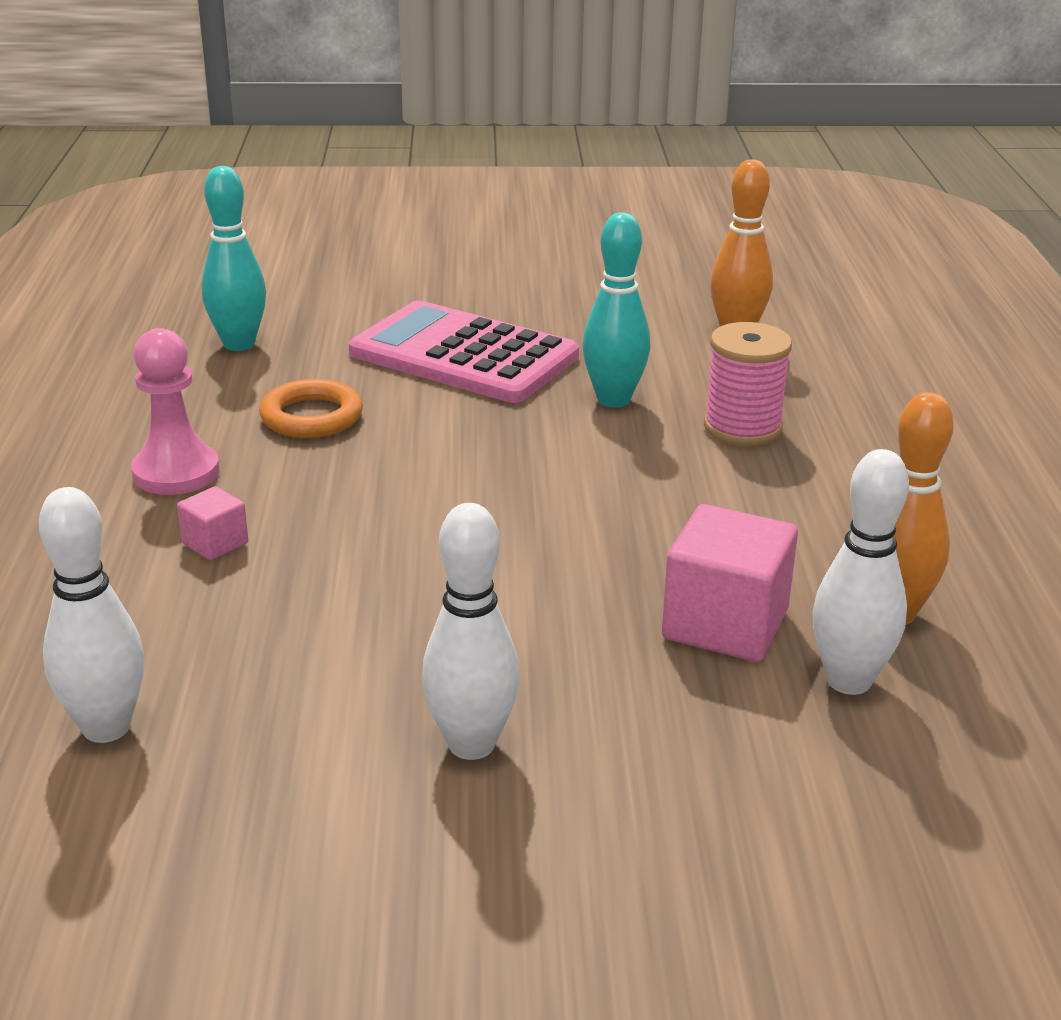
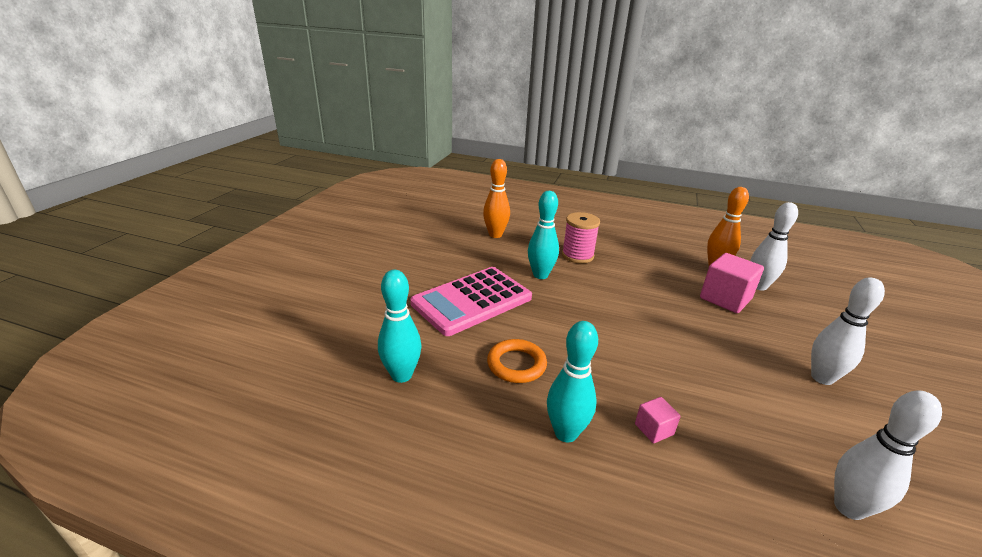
camera: 70 degrees left, 0 degrees up
pink pawn [131,328,220,495] -> turquoise bowling pin [547,321,598,443]

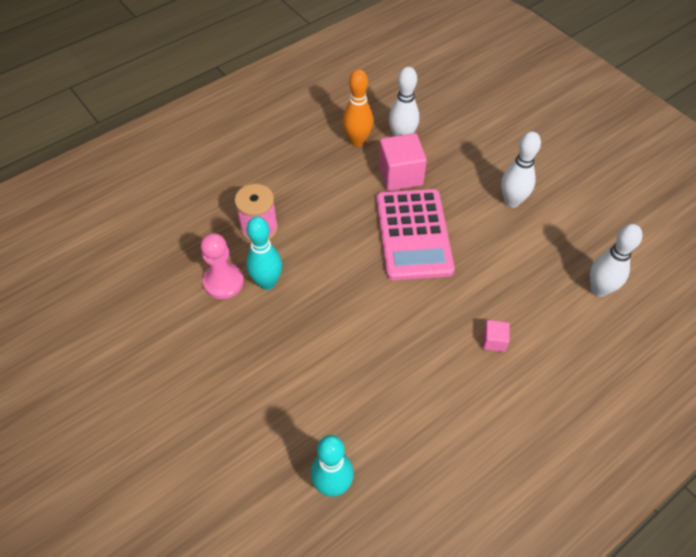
camera: 55 degrees left, 25 degrees up
pink calculator [410,267,532,336] -> pink calculator moved to [376,189,455,280]
orange bowling pin [483,159,510,238] -> none
orange ring [487,339,547,383] -> none
turquoise bowling pin [547,321,598,443] -> none
none -> pink pawn [201,233,244,299]

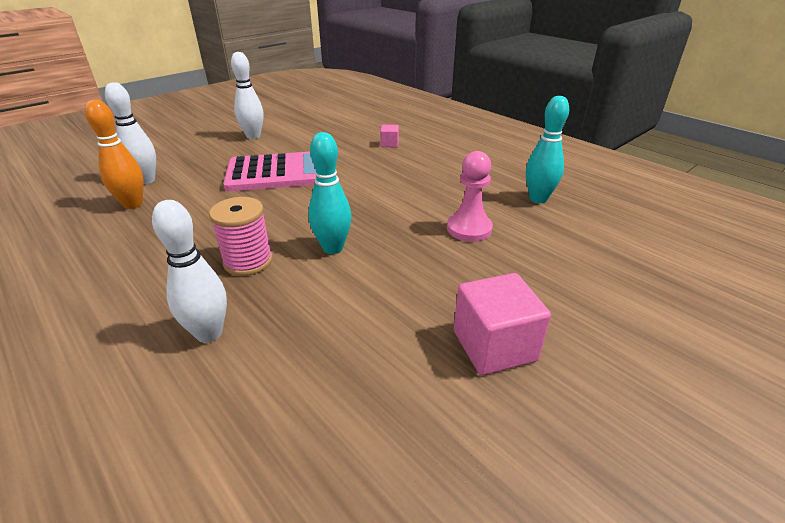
camera: 95 degrees left, 20 degrees down
pink pawn [201,233,244,299] -> pink pawn moved to [447,151,493,242]
pink cube [379,133,427,191] -> pink cube moved to [454,273,551,375]
white bowling pin [590,224,642,297] -> white bowling pin moved to [152,200,227,343]

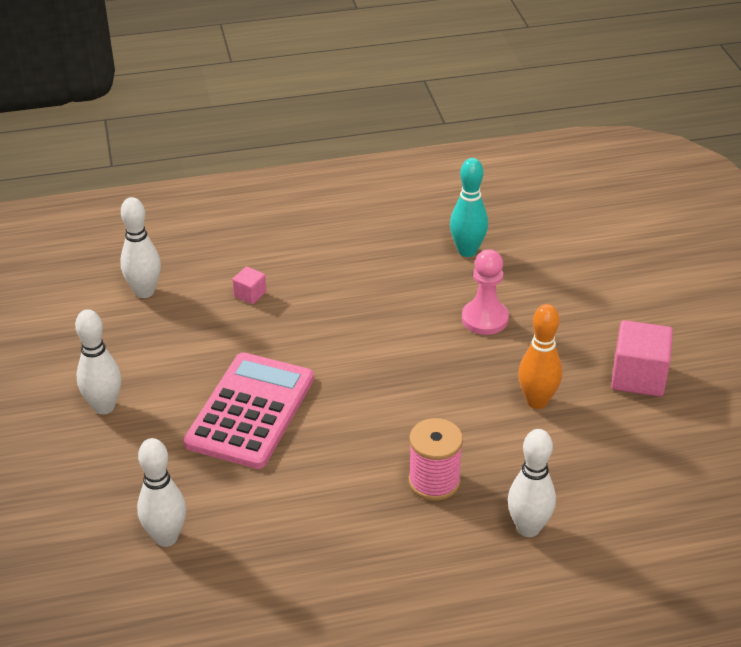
camera: 60 degrees left, 5 degrees up
orange bowling pin [85,100,144,209] -> orange bowling pin moved to [518,304,562,409]
turquoise bowling pin [308,132,352,254] -> none
none -> white bowling pin [120,197,161,298]

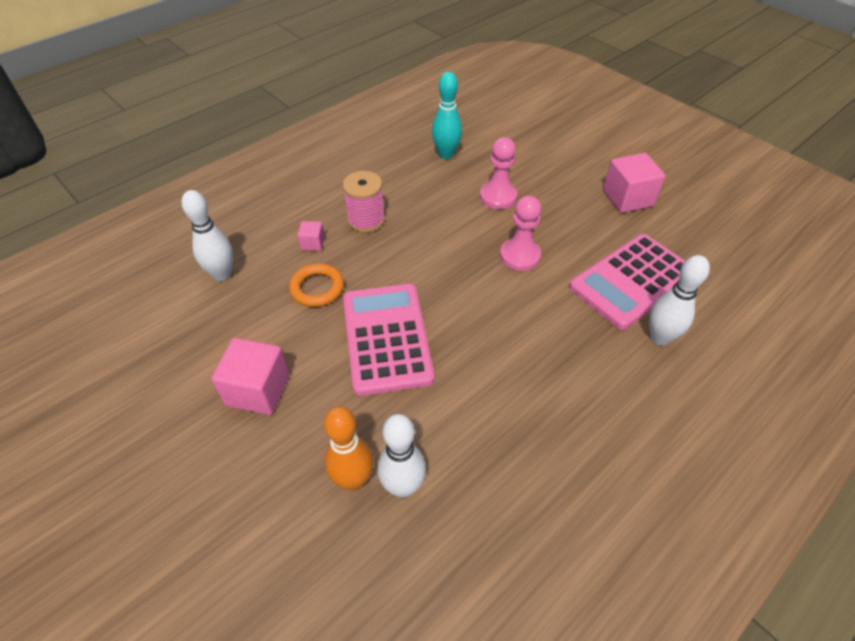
camera: 30 degrees left, 10 degrees up
white bowling pin [75,309,121,414] -> pink cube [211,338,290,415]
pink spool [409,418,463,501] -> pink spool moved to [343,171,385,233]
orange bowling pin [518,304,562,409] -> orange bowling pin moved to [324,406,374,491]
none -> orange ring [289,264,344,307]
none -> pink pawn [500,196,541,271]
none -> pink calculator [569,234,685,329]

